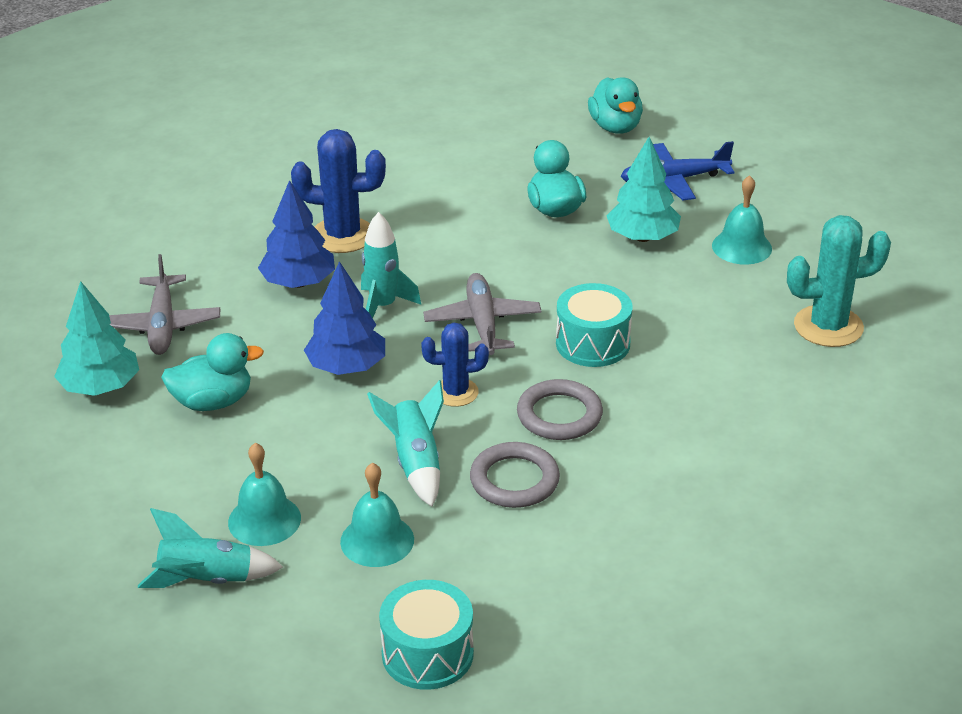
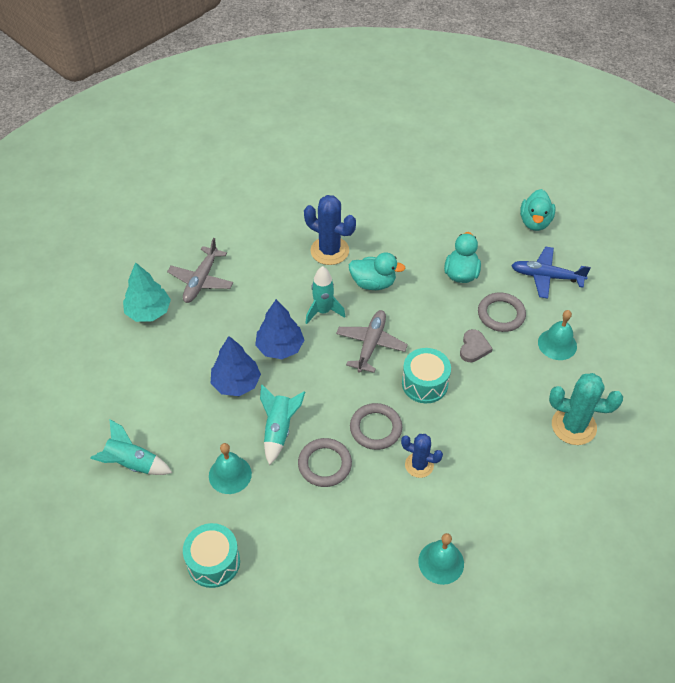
camera: 25 degrees right, 15 degrees up
turquoise duck [161,333,264,411] -> turquoise duck moved to [349,253,406,290]
turquoise bell [228,443,301,546] -> turquoise bell moved to [418,533,464,585]
blue tree [258,180,335,288] -> blue tree moved to [211,336,261,396]
blue cactus [421,323,489,407] -> blue cactus moved to [401,434,443,478]
turquoise tree [606,137,681,242] -> grey ring [478,293,526,332]
none -> grey heart [460,329,493,362]

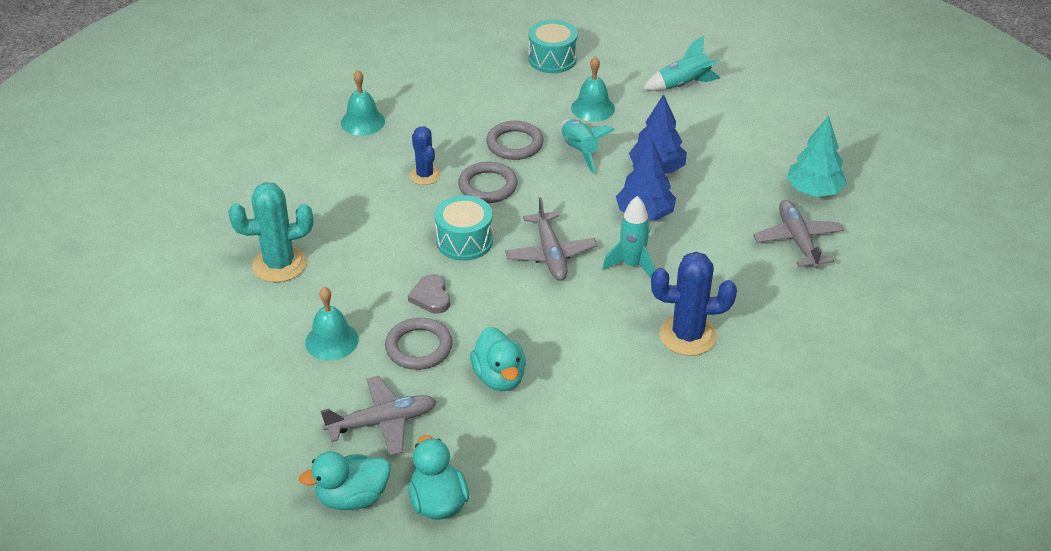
camera: 150 degrees right, 10 degrees down
turquoise duck [349,253,406,290] -> turquoise duck moved to [299,451,390,510]
blue cactus [401,434,443,478] -> blue cactus turned 75 degrees clockwise [409,126,441,185]
blue plane [511,246,591,299] -> grey plane [321,376,437,456]

